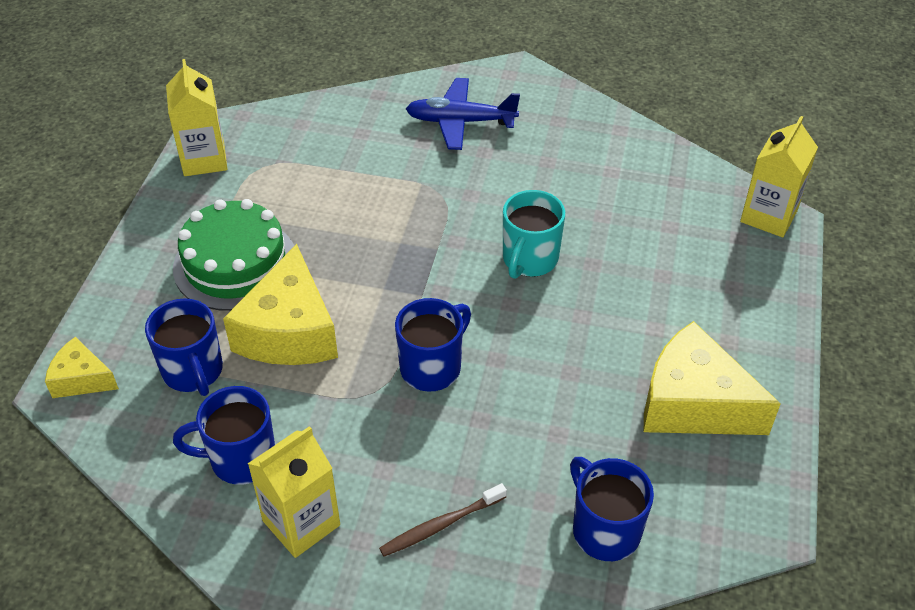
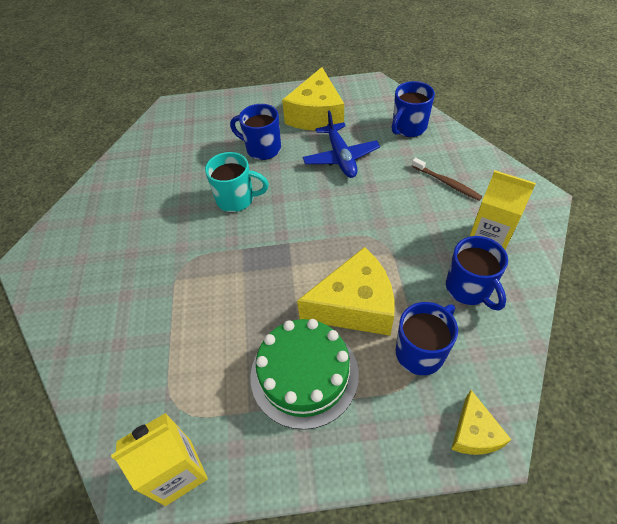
camera: 105 degrees left, 5 degrees up
blue mug [395,298,471,392] -> blue mug moved to [230,104,281,160]
blue plane [406,78,520,150] -> blue plane moved to [302,110,380,178]
yellow carton [740,116,818,237] -> none

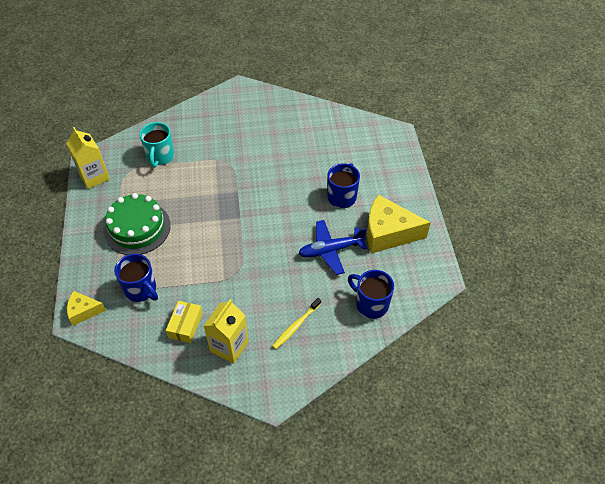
camera: 85 degrees right, 0 degrees up
turquoise mug [205,152,269,212] -> turquoise mug moved to [139,122,174,168]
yellow cheese [297,247,395,336] -> none
brown toothbrush [412,158,483,201] -> yellow toothbrush [272,298,321,349]
blue mug [446,236,508,311] -> yellow box [166,301,203,343]

